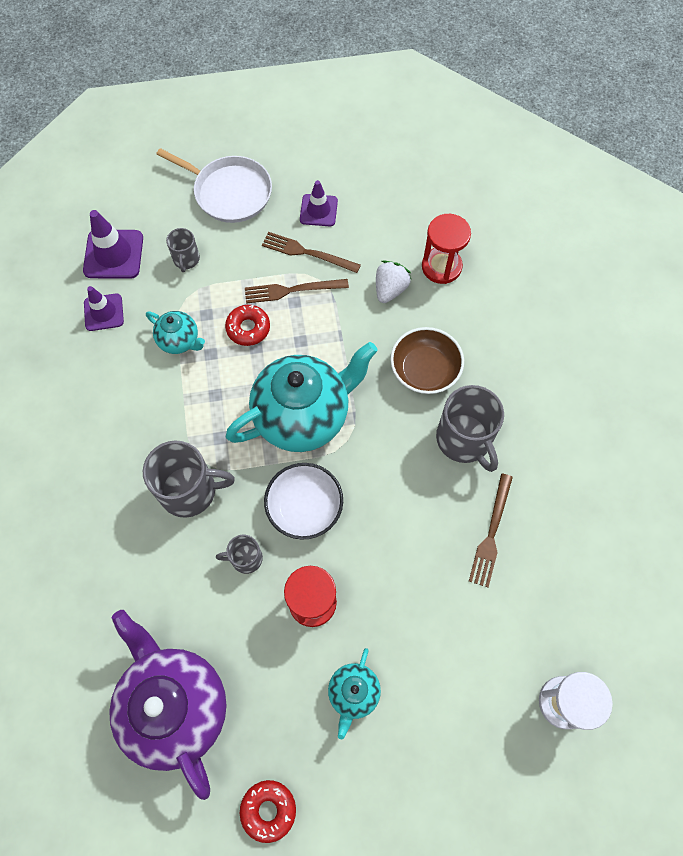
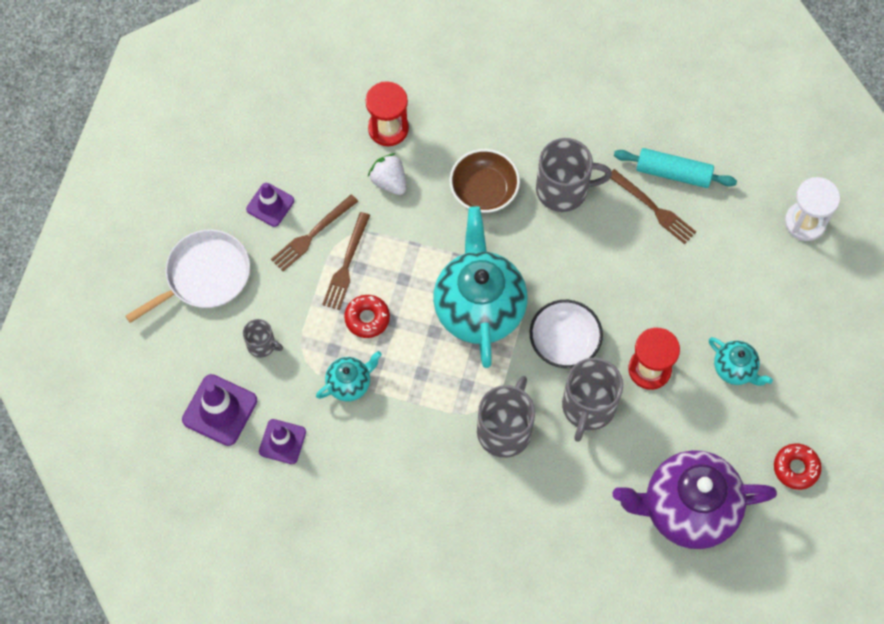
camera: 65 degrees left, 0 degrees up
grey mug [216,535,263,574] -> grey mug [562,358,623,442], size x1.88
none -> turquoise rolling pin [614,148,737,188]

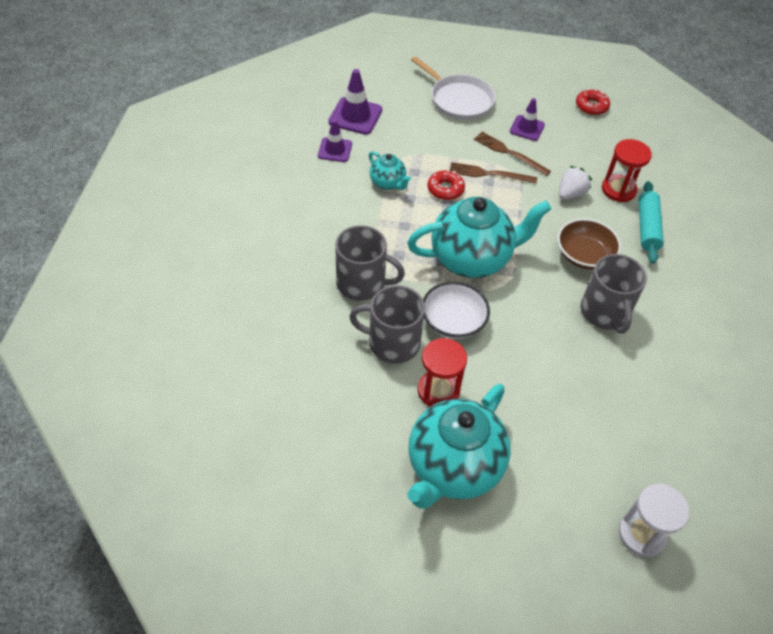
camera: 80 degrees right, 15 degrees down
grey mug [243,319,283,358] -> none
brown fork [611,169,696,244] -> none
purple teapot [613,450,777,549] -> none
turquoise rolling pin [614,148,737,188] -> turquoise rolling pin moved to [638,181,664,264]
turquoise teapot [709,337,773,386] -> turquoise teapot [407,384,511,509], size x2.10
red donut [774,443,822,490] -> red donut moved to [576,89,610,115]

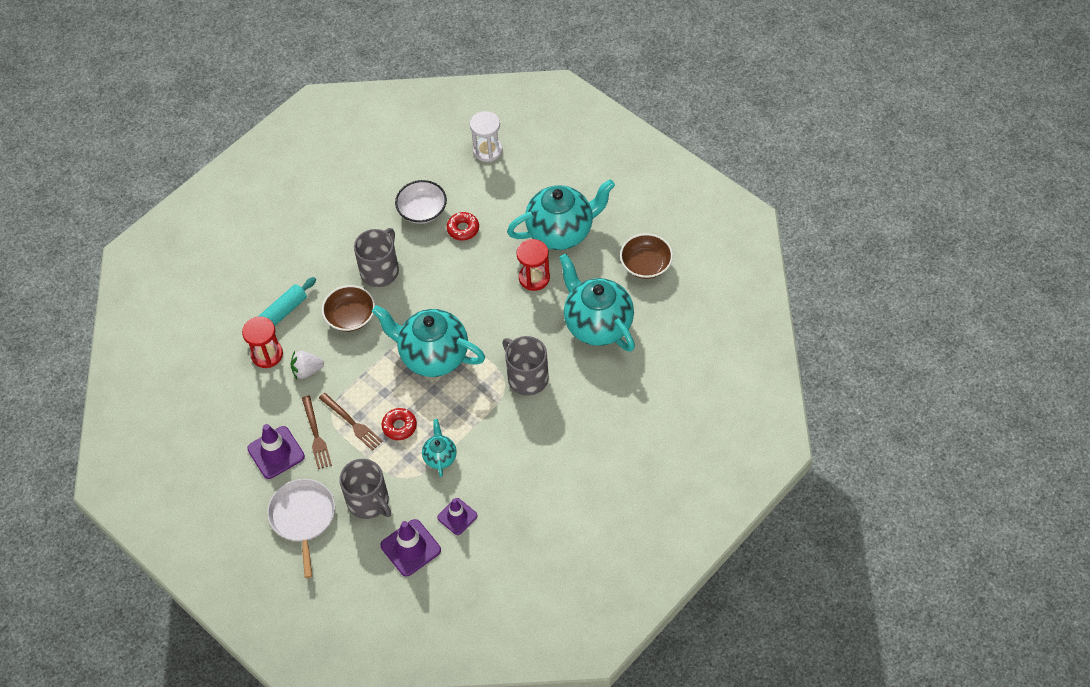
camera: 140 degrees left, 5 degrees up
grey mug [349,285,425,364] -> grey mug moved to [339,459,391,519]
white bowl [423,282,490,339] -> white bowl moved to [395,180,447,224]
purple traffic cone [510,98,545,141] -> purple traffic cone [247,424,305,479], size x1.51
red donut [576,89,610,115] -> red donut moved to [447,212,479,240]
none -> turquoise teapot [559,254,635,352]
none -> brown bowl [620,233,673,279]

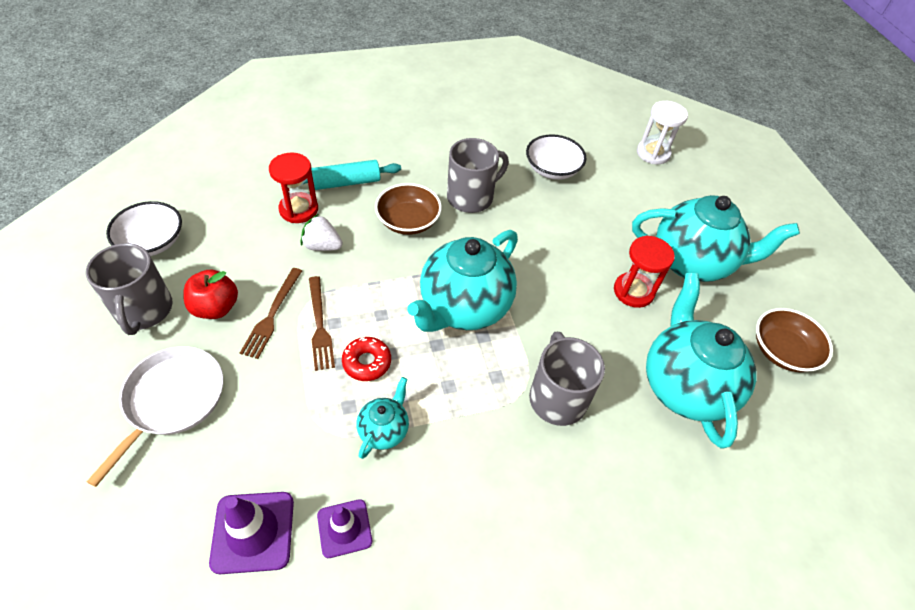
camera: 25 degrees right, 5 degrees down
purple traffic cone [247,424,305,479] -> red apple [183,270,238,319]
grey mug [339,459,391,519] -> grey mug moved to [86,243,172,335]
turquoise teapot [372,305,485,377] -> turquoise teapot turned 105 degrees counterclockwise [407,230,518,332]
red donut [447,212,479,240] -> none
none -> white bowl [106,201,182,256]

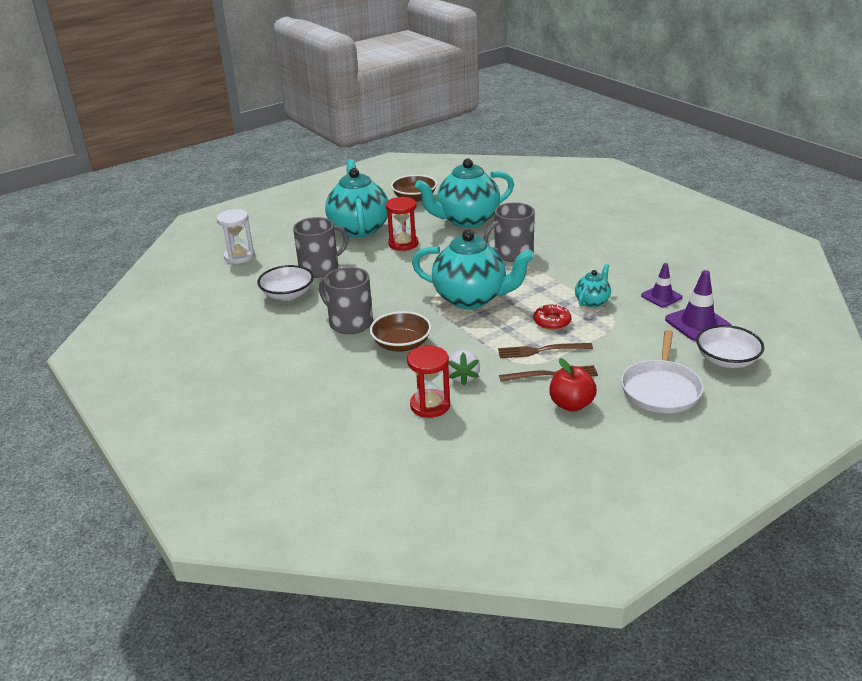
camera: 105 degrees left, 20 degrees down
grey mug [86,243,172,335] -> grey mug moved to [293,217,349,278]
white pan [87,346,223,487] -> white pan turned 75 degrees counterclockwise [621,330,704,413]
white bowl [106,201,182,256] -> white bowl moved to [696,325,764,368]
turquoise rolling pin [303,160,401,190] -> none
brown fork [309,276,335,371] -> brown fork turned 150 degrees counterclockwise [498,343,593,358]
turquoise teapot [357,377,409,459] -> turquoise teapot turned 120 degrees clockwise [575,264,611,308]

